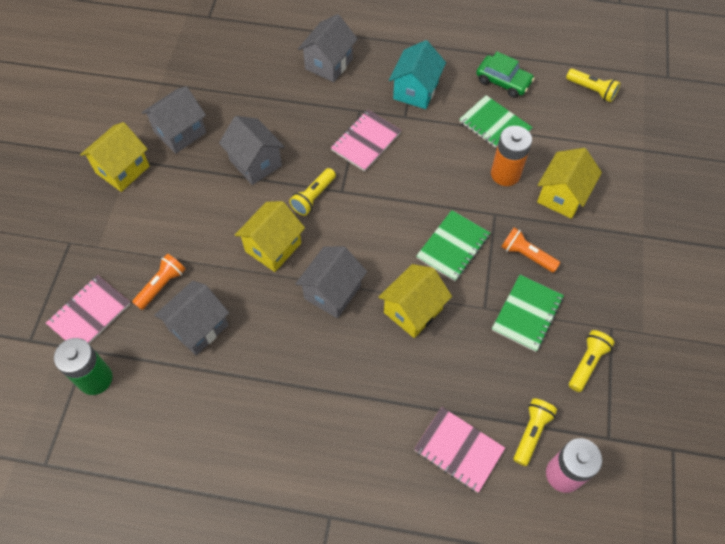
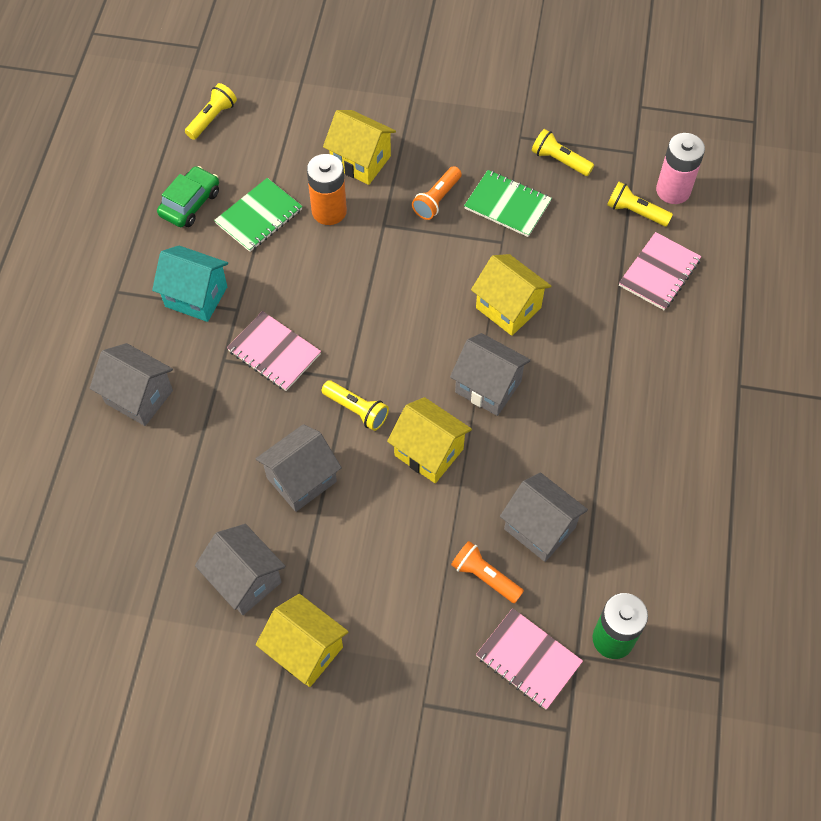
camera: 90 degrees left, 0 degrees up
green notebook [416,210,490,281] -> none

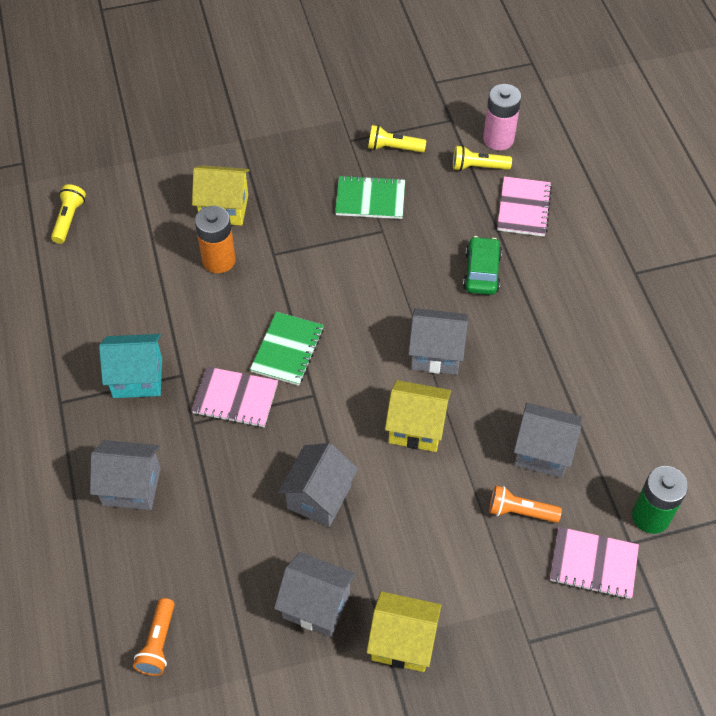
camera: 25 degrees left, 5 degrees down
green car [157,166,219,227] -> green car moved to [463,236,502,295]
green notebook [214,178,302,252] -> green notebook moved to [250,312,324,386]
yellow flashlight [322,380,389,431] -> none
orange flashlight [412,166,462,220] -> orange flashlight moved to [133,598,175,676]
yellow house [471,254,551,336] -> none

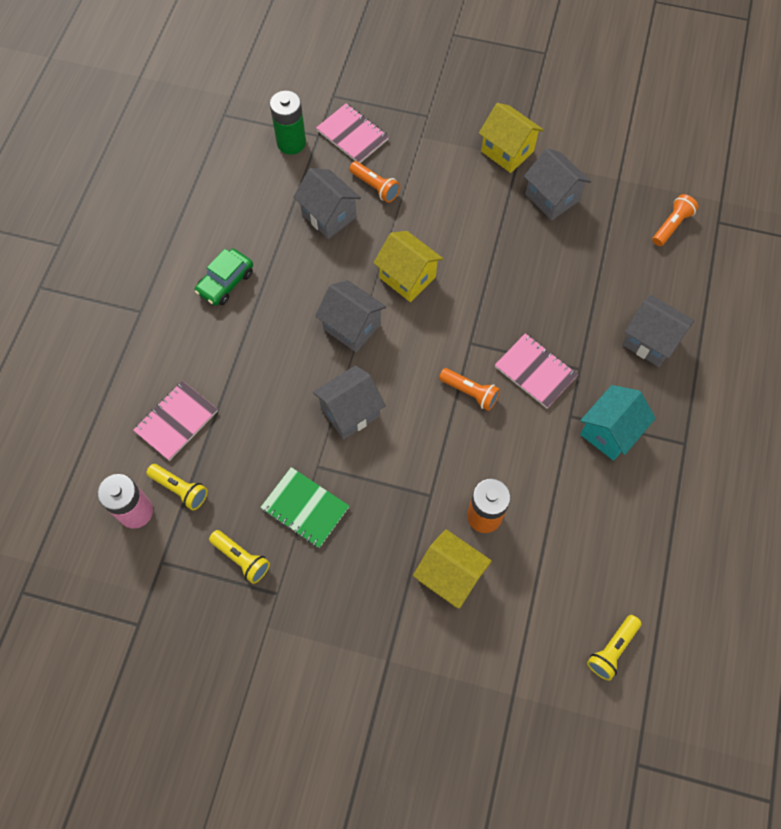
camera: 150 degrees left, 10 degrees up
turquoise house [99,334,162,398] -> turquoise house turned 75 degrees counterclockwise [580,385,656,461]
green notebook [250,312,324,386] -> orange flashlight [439,368,500,411]
grey house [278,443,358,527] -> grey house moved to [313,365,386,439]
green car [463,236,502,295] -> green car moved to [195,249,253,306]

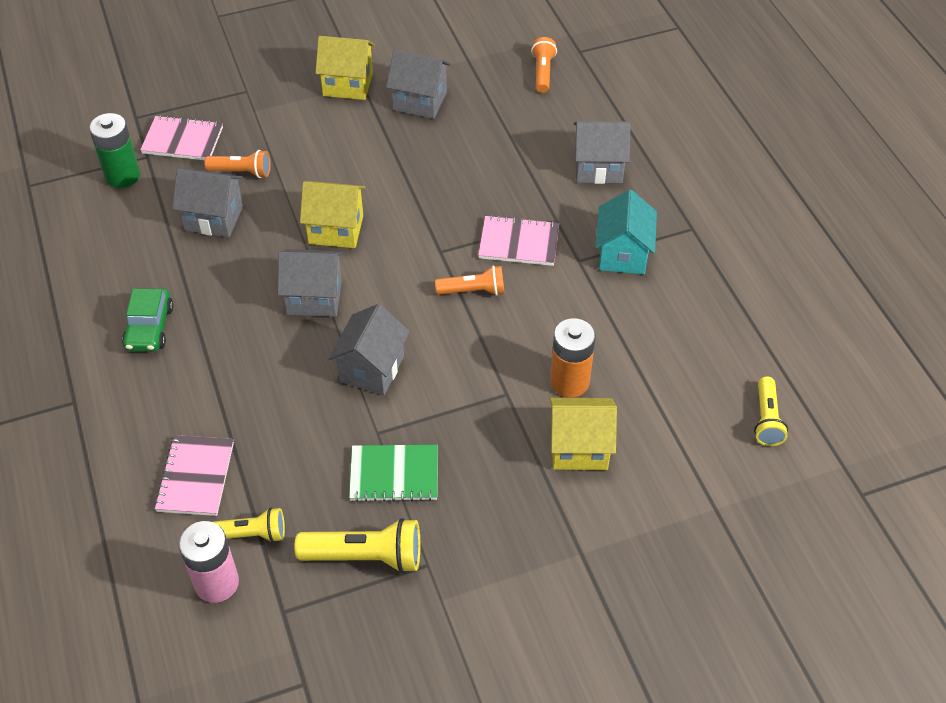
camera: 35 degrees left, 15 degrees down
yellow flashlight [209,530,270,584] -> yellow flashlight [295,518,420,573], size x1.53

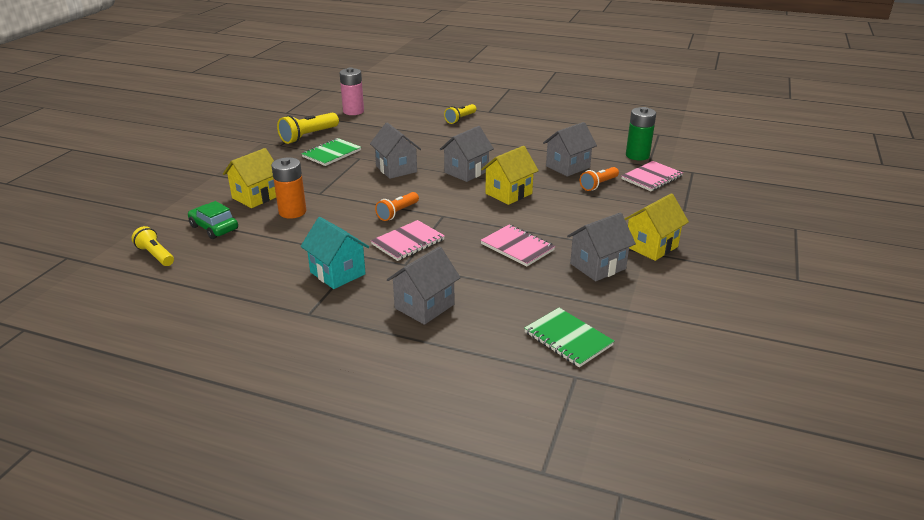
camera: 130 degrees right, 20 degrees down
green car [122,288,173,351] -> green car moved to [188,201,238,239]
pink notebook [154,435,234,516] -> pink notebook moved to [481,225,555,267]
yellow flashlight [213,508,285,543] -> yellow flashlight moved to [444,104,476,124]
orange flashlight [531,37,557,93] -> green notebook [524,308,614,367]

